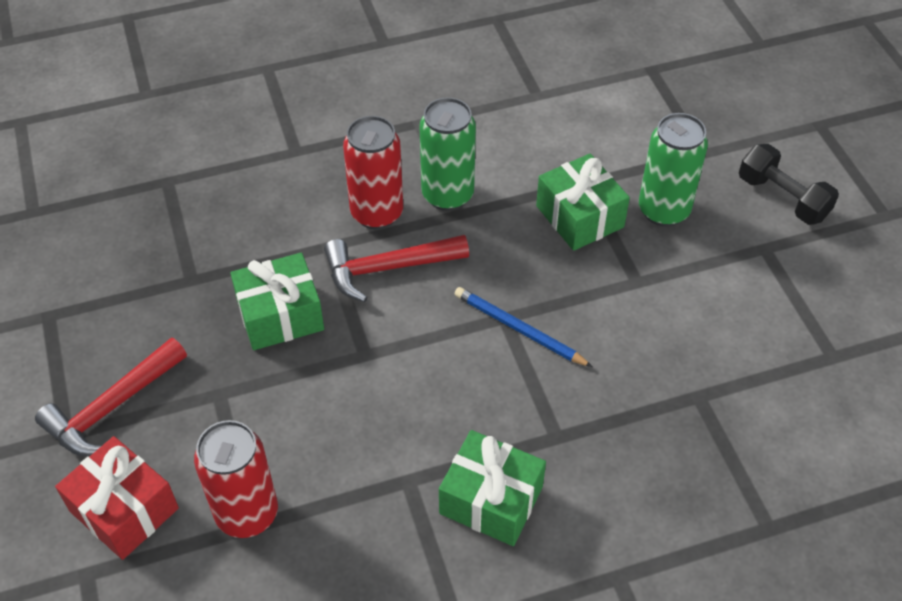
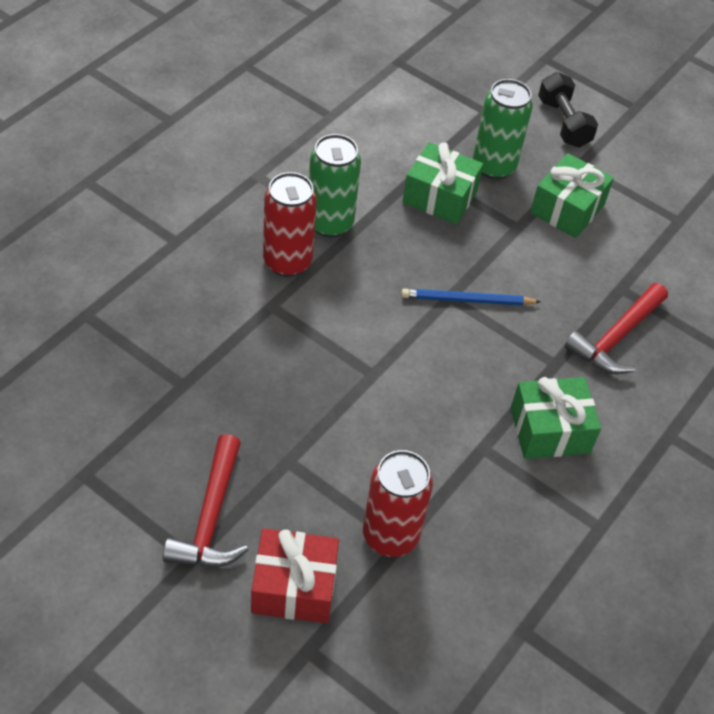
camera: 40 degrees left, 0 degrees up
green gift [230,253,324,350] -> green gift moved to [530,153,614,238]
red hammer [324,235,469,302] -> red hammer moved to [564,283,668,374]
black dumbbell [739,144,839,225] -> black dumbbell turned 60 degrees clockwise [538,72,598,148]

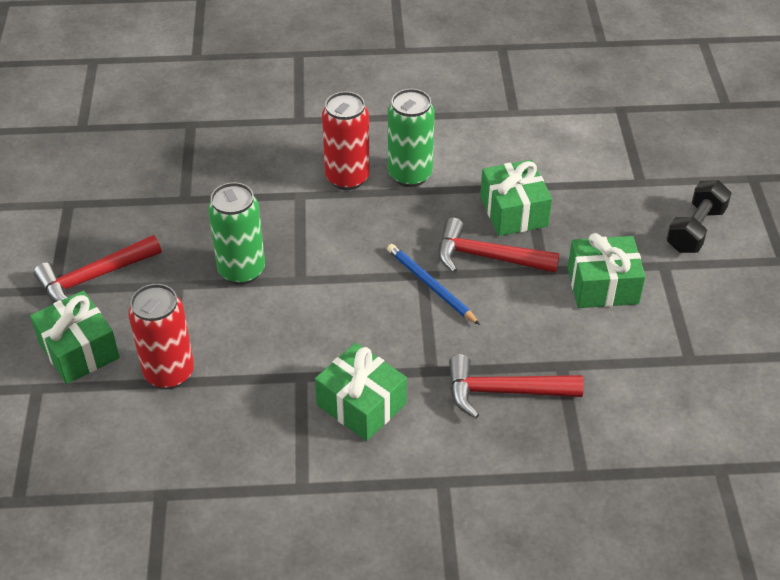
camera: 55 degrees right, 5 degrees down
red gift [251,528,339,623] -> green gift [30,290,120,384]
green can [473,79,533,180] -> green can moved to [208,182,265,285]
none -> red hammer [438,218,560,273]

